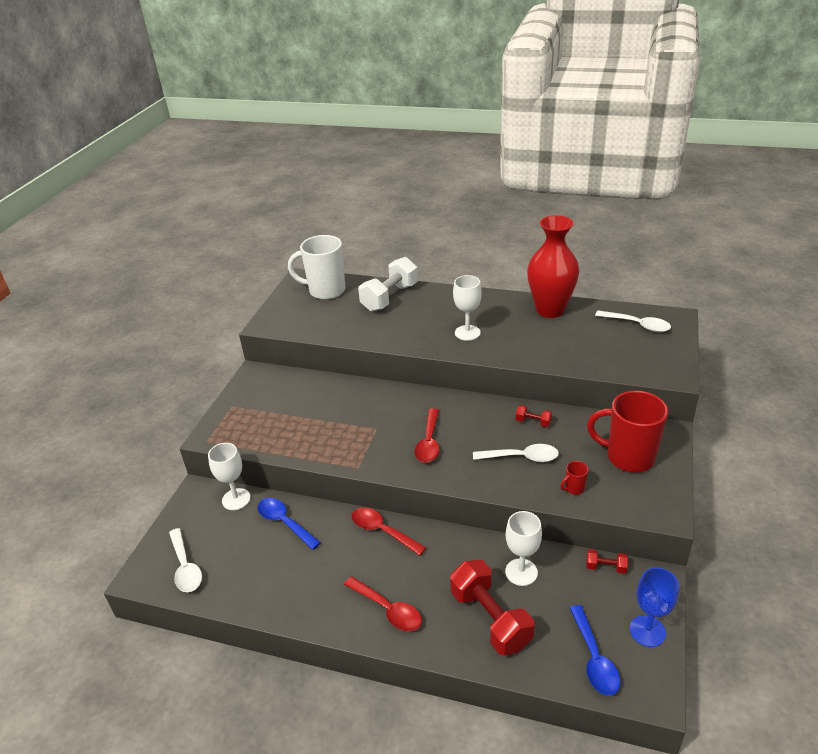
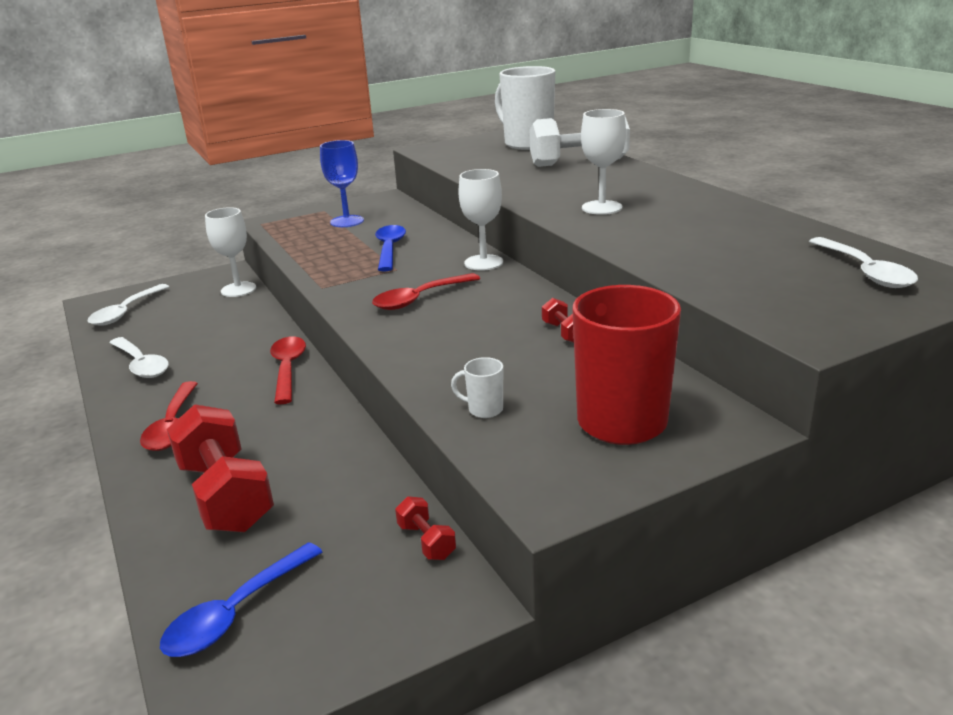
camera: 45 degrees right, 10 degrees down
blue spoon [257,498,321,550] -> blue spoon moved to [375,225,406,272]
red dumbbell [450,560,534,656] -> red dumbbell turned 45 degrees counterclockwise [167,404,274,532]
white spoon [473,444,559,462] -> white spoon moved to [109,337,169,378]
white goblet [505,511,542,586] -> white goblet moved to [458,169,503,271]
red vase [527,215,579,318] -> none
red mug [560,461,589,495] -> white mug [451,357,503,418]
blue goblet [630,567,679,647] -> blue goblet moved to [320,140,364,227]

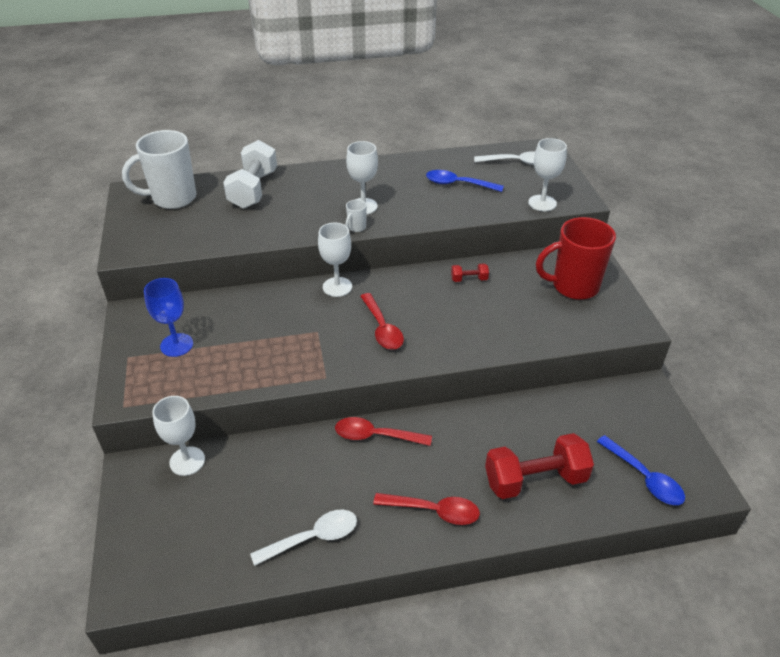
camera: 75 degrees left, 15 degrees up
white spoon [87,284,170,326] -> none
blue spoon [375,225,406,272] -> blue spoon moved to [426,170,504,192]
red dumbbell [395,496,456,560] -> none
white mug [451,357,503,418] -> white mug moved to [346,199,367,232]
none -> white goblet [528,138,567,211]

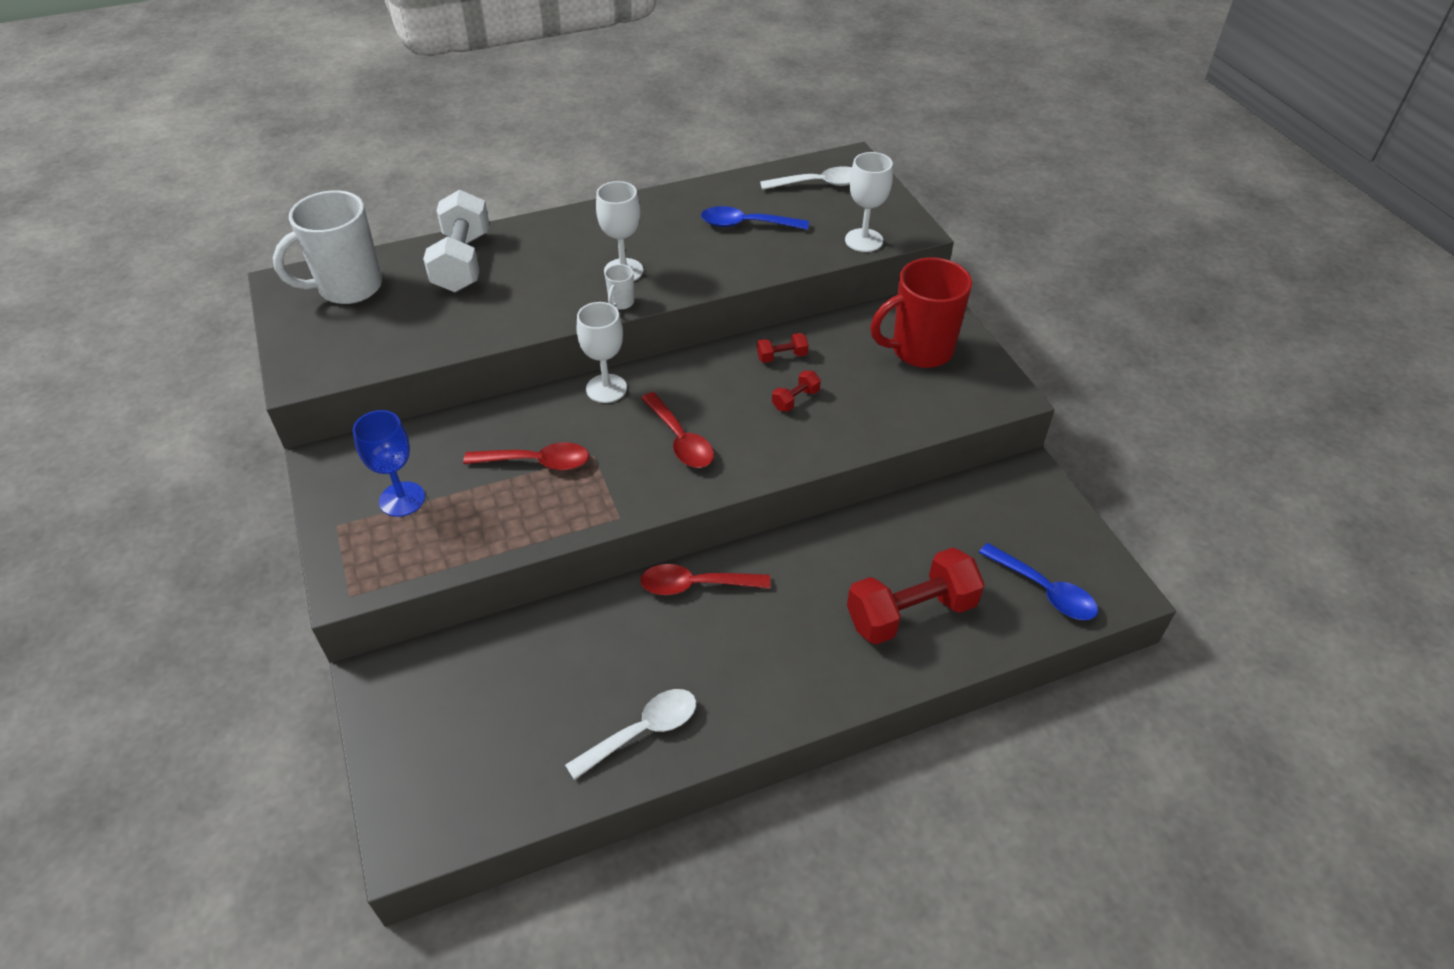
camera: 10 degrees left, 5 degrees up
white goblet [152,396,205,476] -> none
red spoon [373,493,480,525] -> red spoon moved to [463,442,589,470]
none -> red dumbbell [772,370,821,412]

